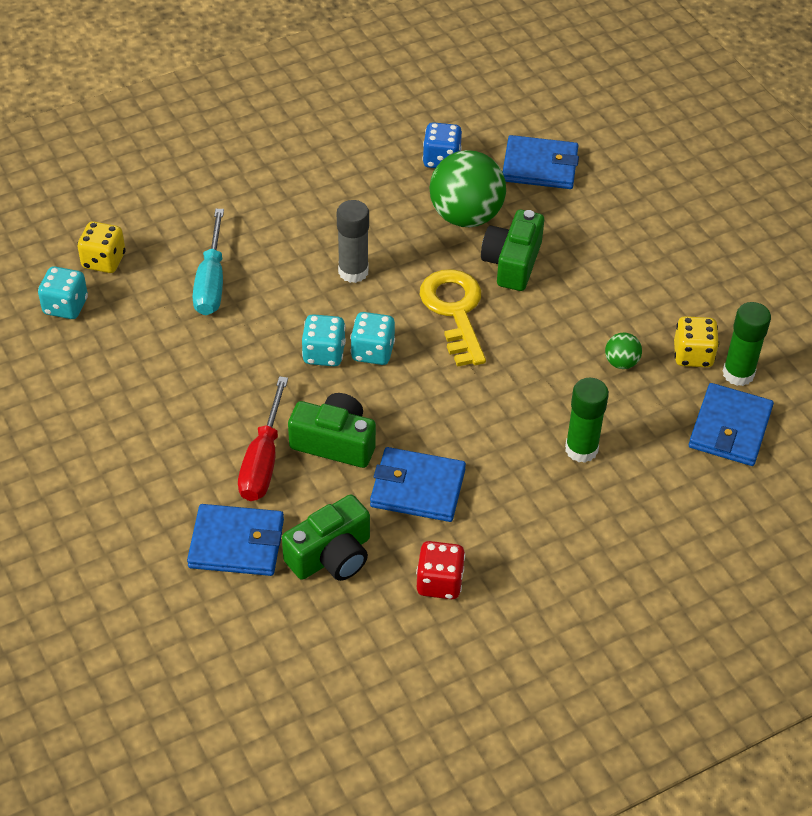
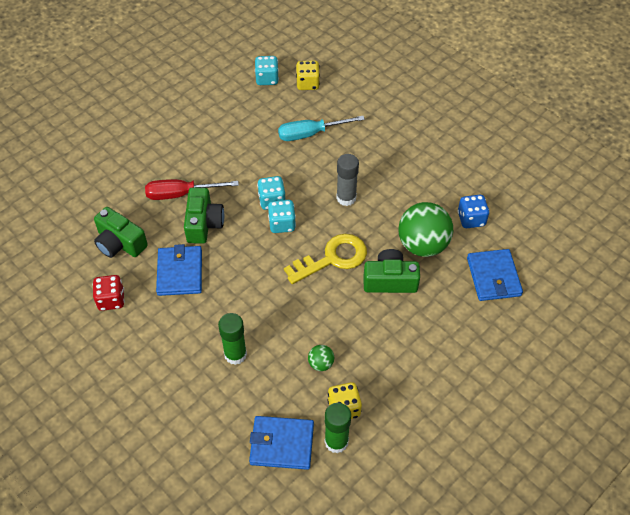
camera: 75 degrees right, 5 degrees up
blue wallet [187,504,284,576] -> none

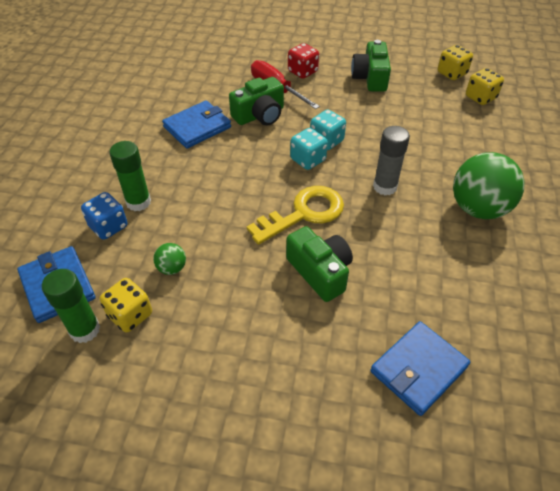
camera: 55 degrees right, 5 degrees down
red dice [93,275,125,311] -> red dice moved to [288,43,319,79]
green camera [94,207,148,258] -> green camera moved to [351,40,391,92]
turquoise dice [255,56,279,85] -> yellow dice [438,45,473,80]
turquoise screwdriver [278,116,365,141] -> none
yellow key [284,234,367,284] -> yellow key turned 60 degrees counterclockwise [247,186,344,245]
green ball [398,202,453,257] -> green ball moved to [453,152,524,219]
blue dice [458,195,490,228] -> blue dice moved to [81,192,128,240]

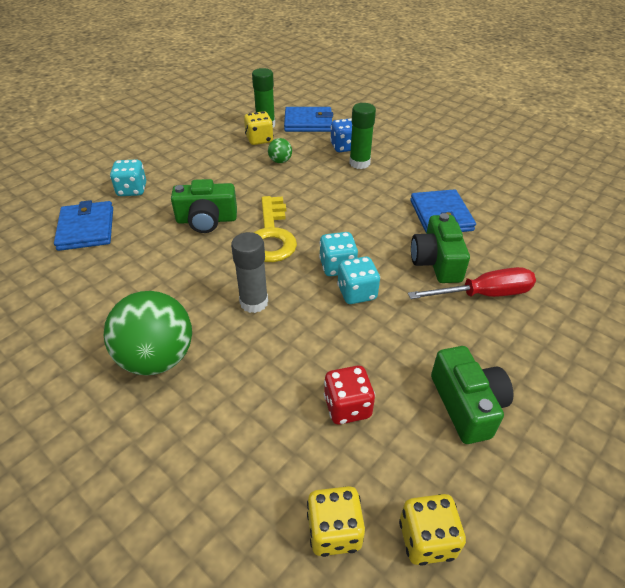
camera: 120 degrees right, 5 degrees down
red dice [288,43,319,79] -> red dice moved to [324,366,375,425]
green camera [351,40,391,92] -> green camera turned 45 degrees clockwise [431,346,514,444]
none -> turquoise dice [110,159,146,196]

